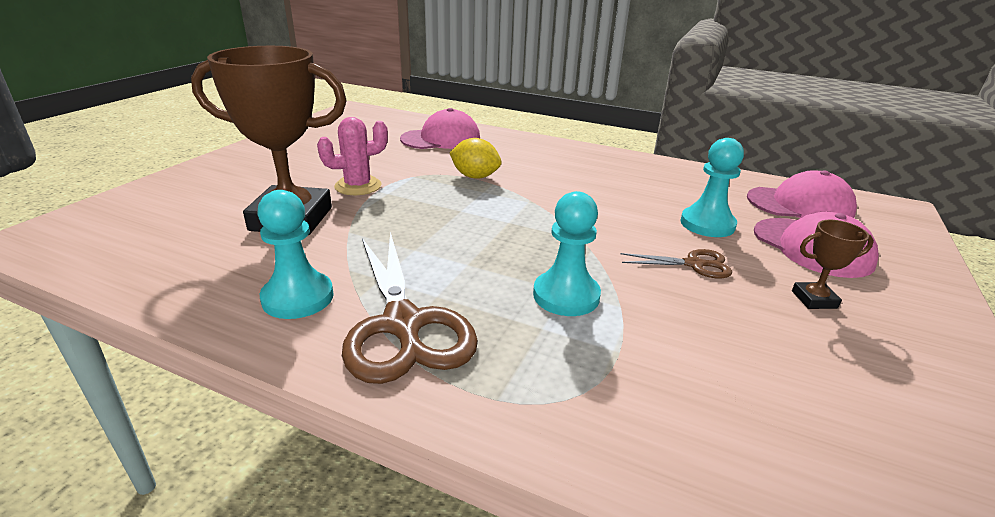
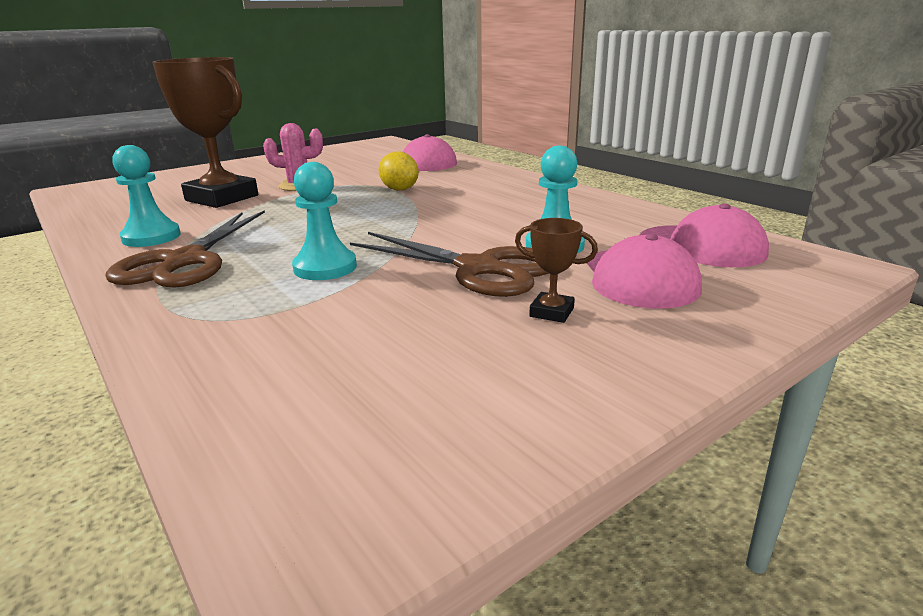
camera: 30 degrees right, 5 degrees down
brown scissors [620,249,732,278] -> brown scissors [350,232,549,297], size x2.02

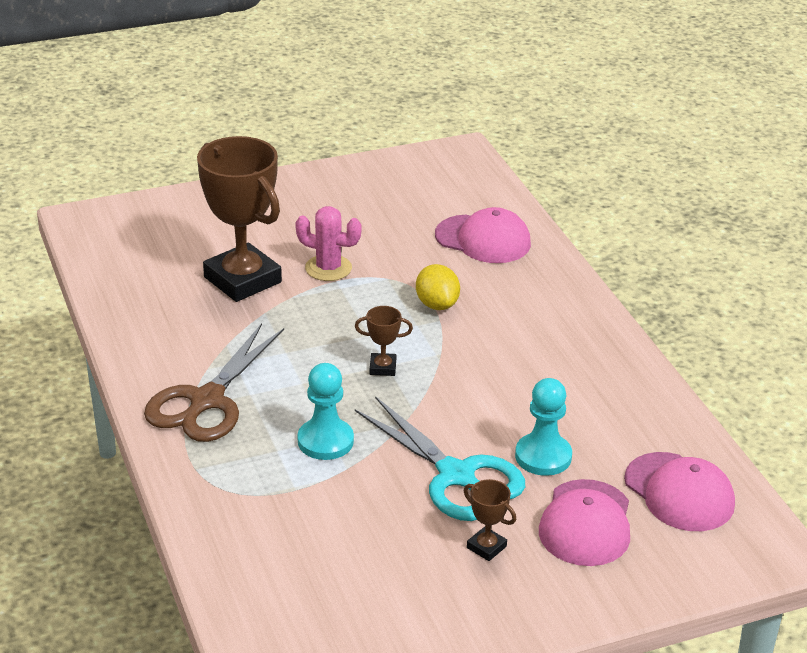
camera: 15 degrees right, 10 degrees up
turquoise pawn [112,145,181,247] -> none
brown scissors [350,232,549,297] -> turquoise scissors [355,396,525,521]
none -> brown trophy [355,306,413,376]

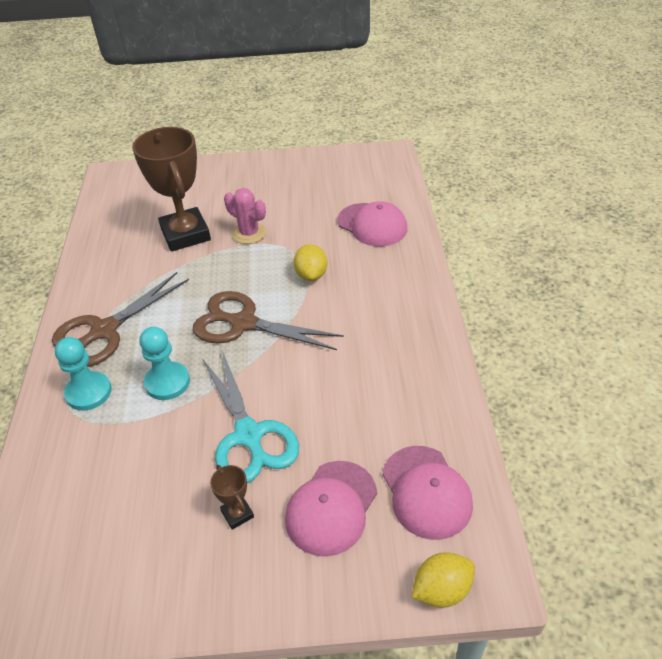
camera: 20 degrees right, 10 degrees up
brown trophy [355,306,413,376] -> brown scissors [193,291,344,350]
turquoise pawn [515,378,572,476] -> turquoise pawn moved to [55,337,112,411]
none -> yellow lemon [411,552,475,608]

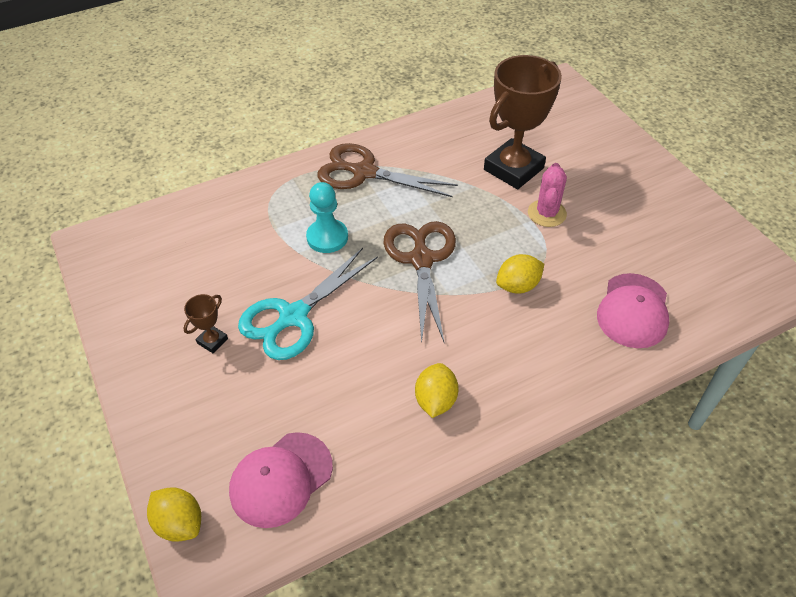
camera: 65 degrees right, 5 degrees up
turquoise pawn [55,337,112,411] -> none
pink cap [285,461,377,557] -> none
none -> yellow lemon [415,363,459,418]

